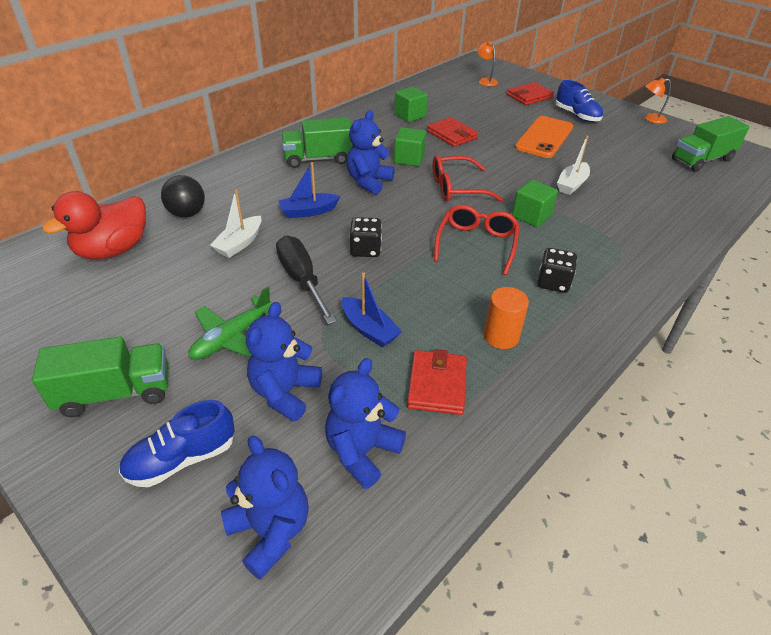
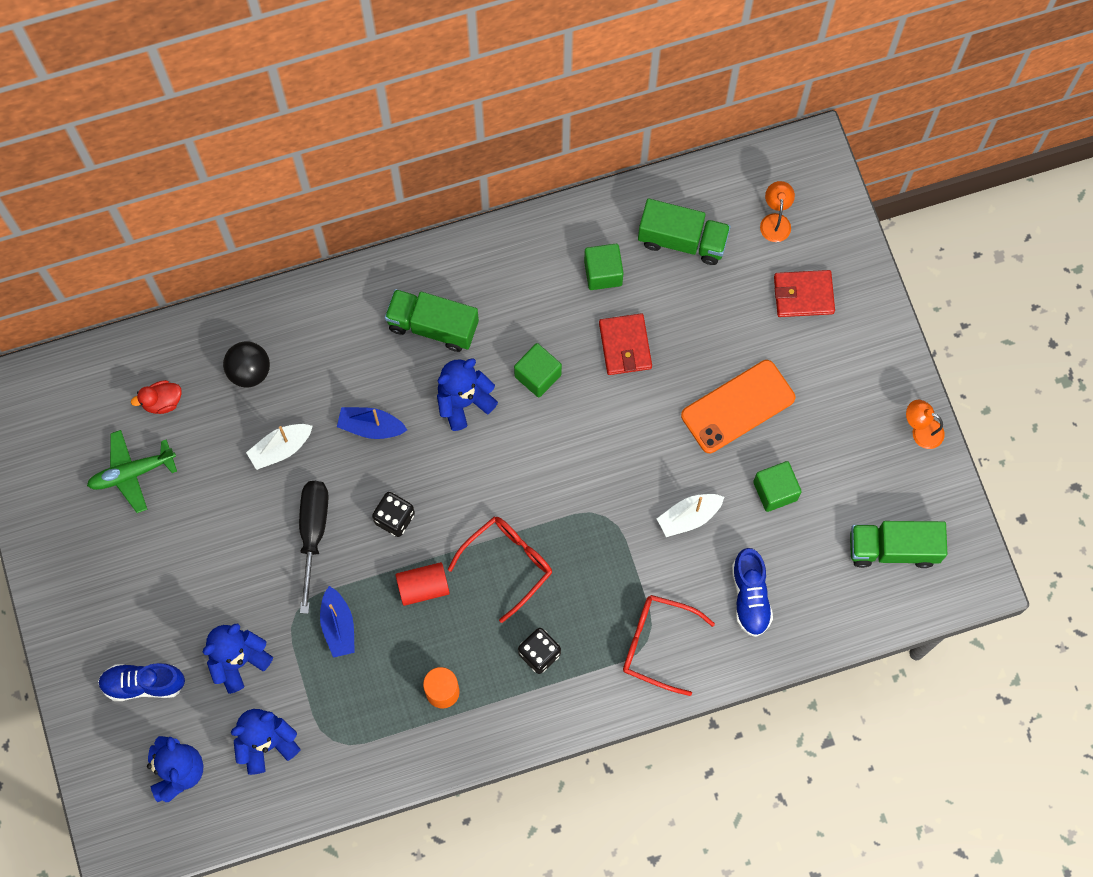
camera: 30 degrees right, 30 degrees up
green truck [32,337,169,417] -> green truck moved to [638,199,731,265]
red duck [42,191,146,260] -> red duck [131,380,182,414], size x0.51
green plane [188,287,281,360] -> green plane moved to [87,430,177,513]
red wallet [407,349,467,415] -> none
red glasses [433,155,503,202] -> red glasses moved to [623,595,715,696]
green cube [512,180,558,227] -> green cube moved to [753,461,802,512]
blue shoe [555,80,603,122] -> blue shoe moved to [732,548,773,637]
none -> red cylinder [396,562,450,606]

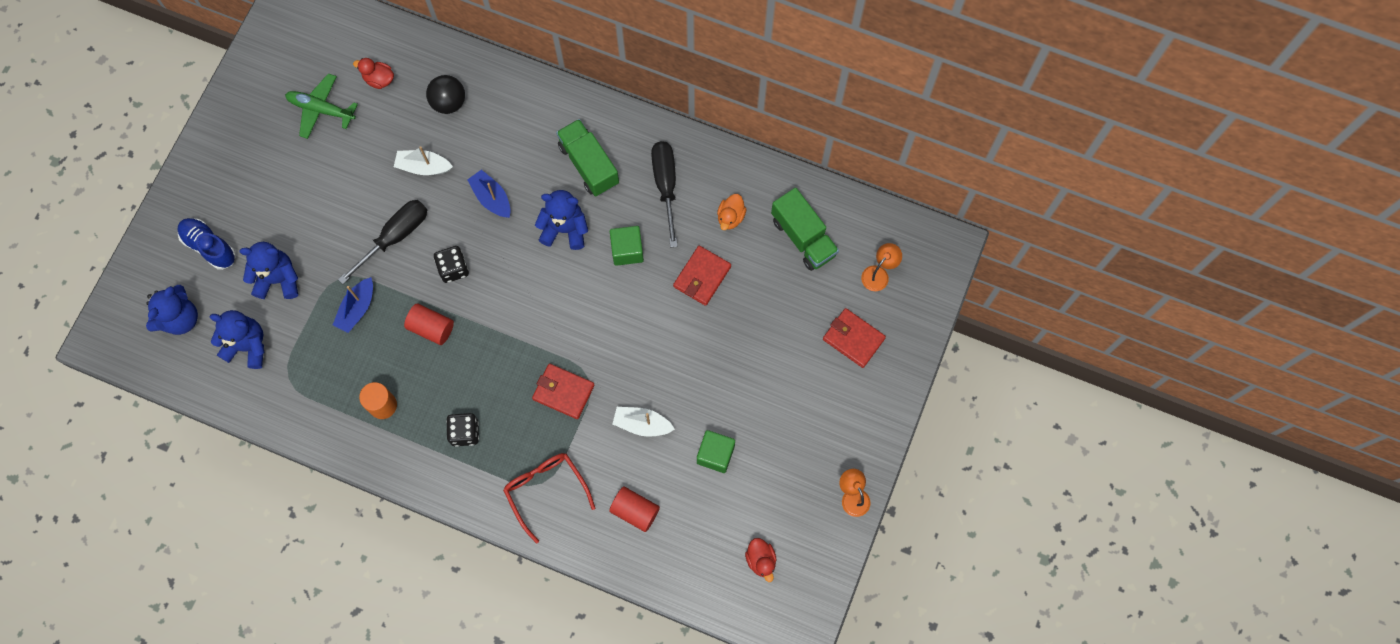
camera: 40 degrees right, 0 degrees up
red glasses [448,516,552,623] -> none
green cube [584,244,624,290] -> orange duck [717,194,747,230]
orange phone [681,360,795,453] -> none
blue shoe [732,548,773,637] -> red cylinder [609,486,660,532]
green truck [850,521,947,568] -> red duck [745,538,776,582]
none -> red wallet [532,364,595,419]
none -> black screwdriver [651,141,678,248]

